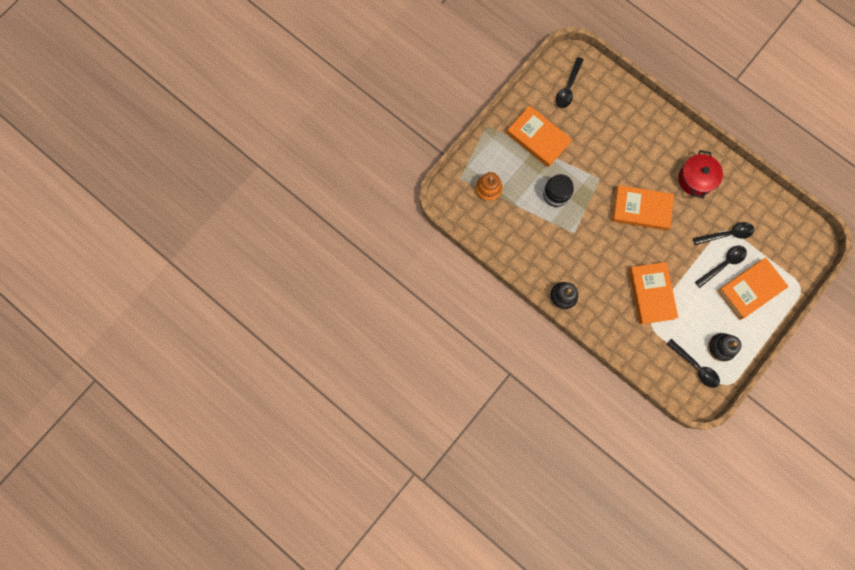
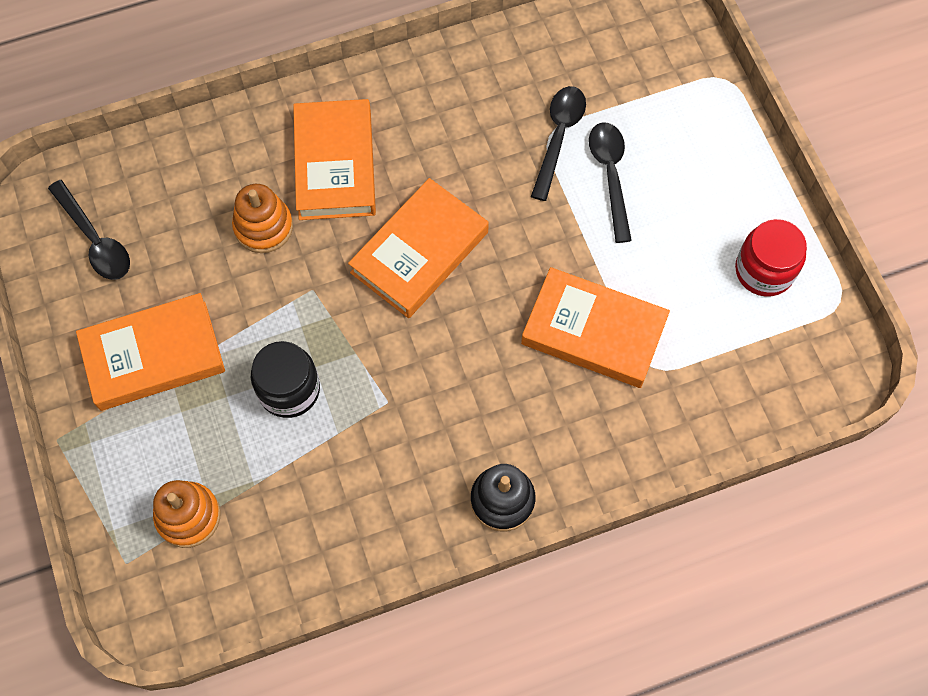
camera: 60 degrees left, 10 degrees down
black spoon [667,339,720,388] -> none
red pot [678,150,723,198] -> none
black stacking toy [708,333,741,362] -> red jar [735,219,807,297]
orange book [717,257,788,320] -> orange book moved to [293,99,376,220]
none -> orange stacking toy [232,184,293,253]

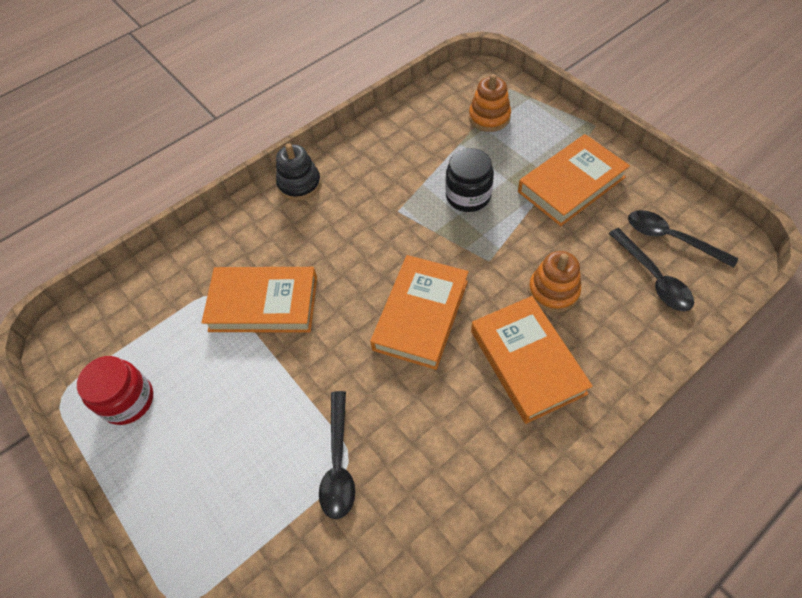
camera: 165 degrees right, 10 degrees down
black spoon [589,122,632,243] -> black spoon moved to [609,228,694,311]

